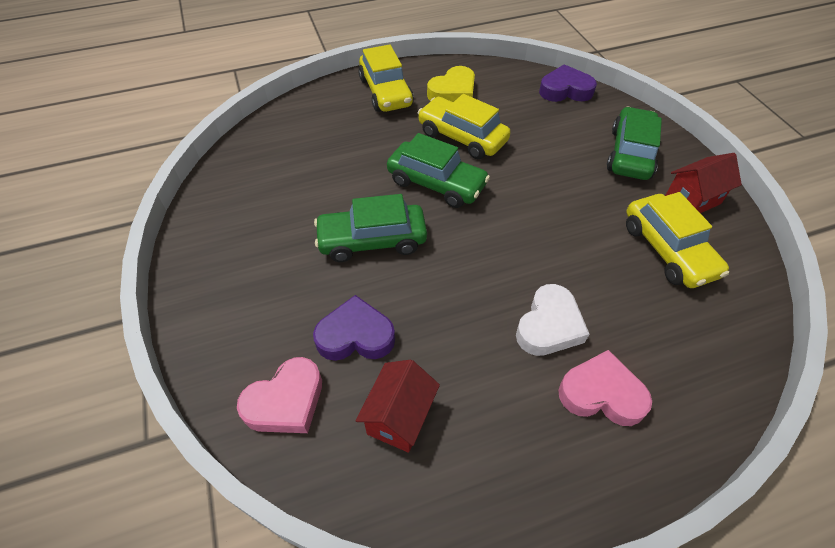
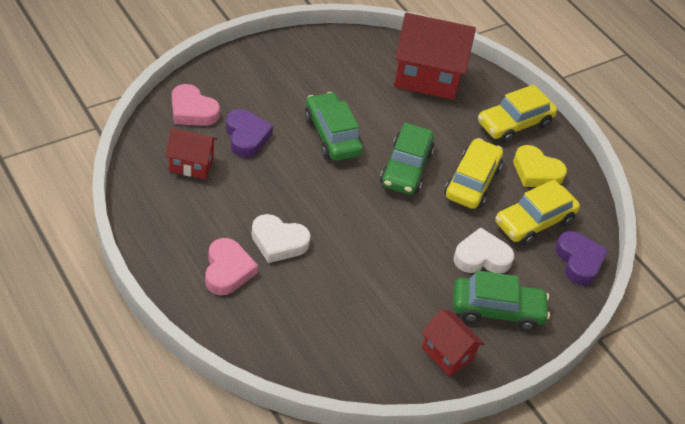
camera: 70 degrees right, 5 degrees down
yellow car [626,192,729,288] -> yellow car moved to [496,179,580,245]
none -> red house [394,13,476,100]
none -> white heart [454,227,514,274]

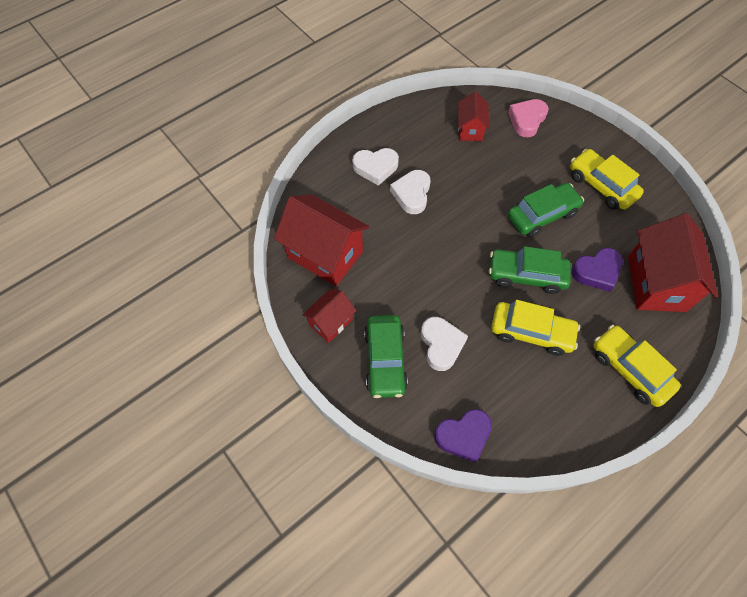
camera: 90 degrees right, 15 degrees up
pink heart [205,238,258,295] -> white heart [352,148,399,186]
purple heart [226,109,273,157] -> purple heart moved to [571,248,623,292]
yellow car [496,179,580,245] -> yellow car moved to [570,149,644,210]
yellow heart [513,145,567,187] -> none
none -> red house [274,195,369,286]

